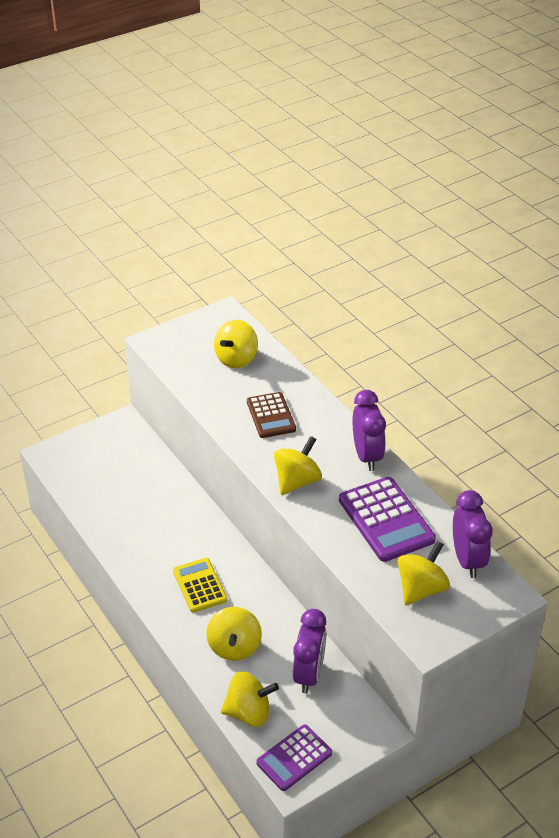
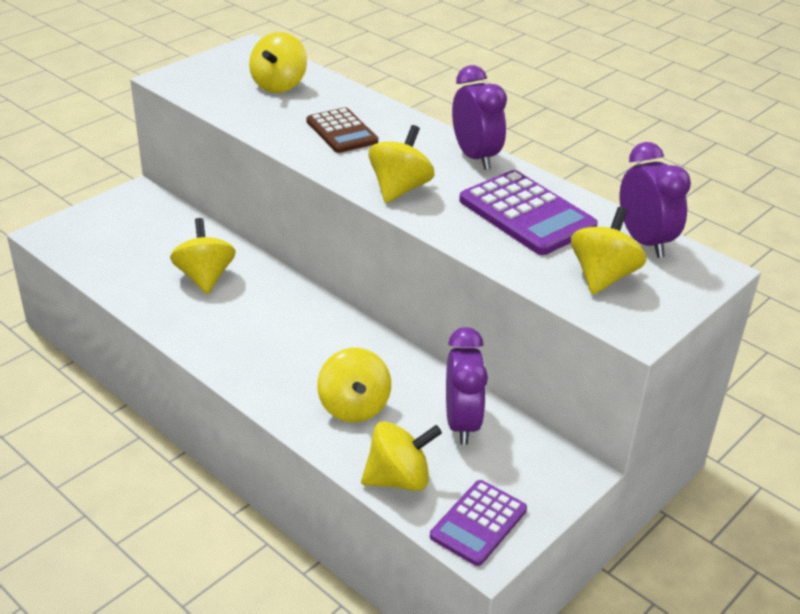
camera: 15 degrees left, 5 degrees down
yellow calculator [173,558,227,613] -> none
none -> yellow spinning top [170,218,236,294]

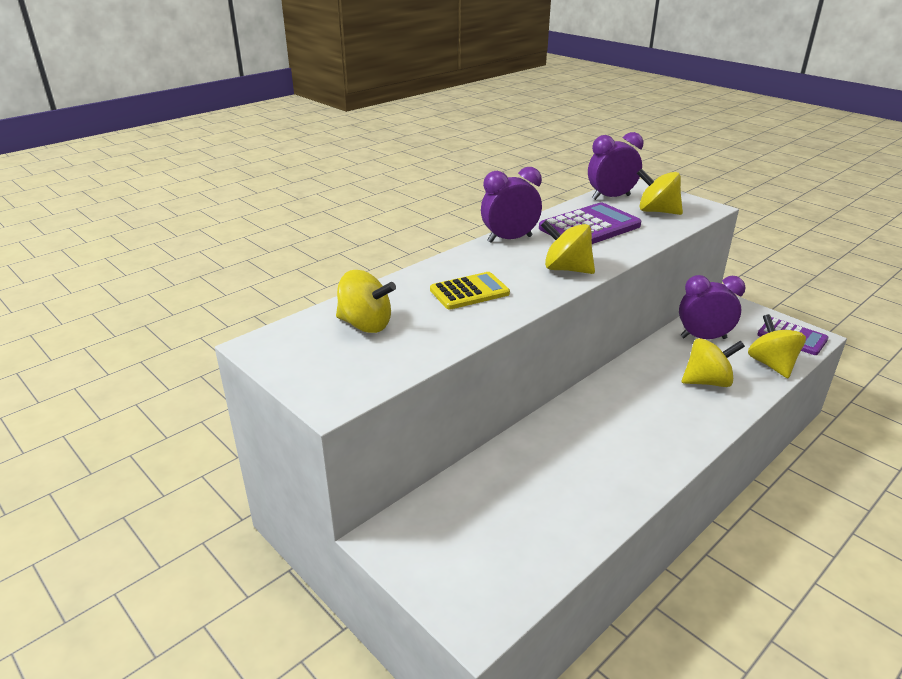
camera: 85 degrees left, 5 degrees down
yellow spinning top [170,218,236,294] -> none
brown calculator [307,107,378,153] -> yellow calculator [430,272,510,309]

